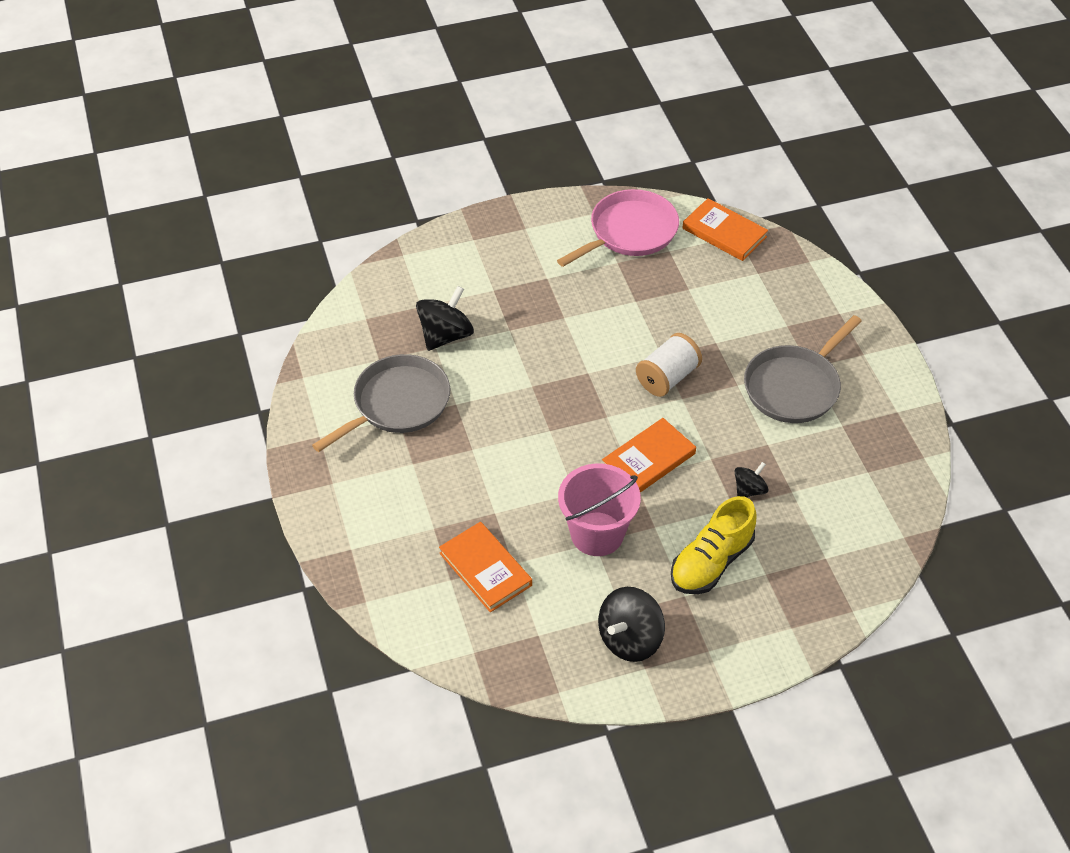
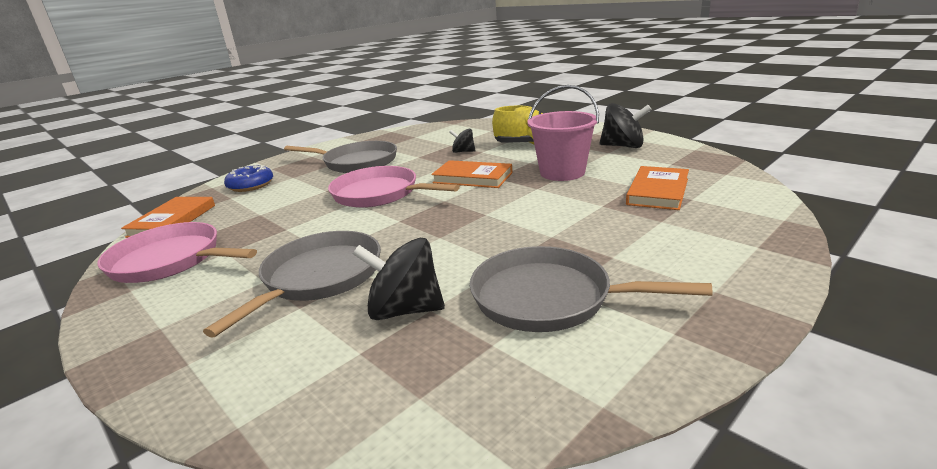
camera: 115 degrees left, 25 degrees down
white spool [636,333,702,397] -> pink pan [328,166,460,208]
none -> grey pan [203,231,381,338]
none -> blue donut [224,164,273,192]

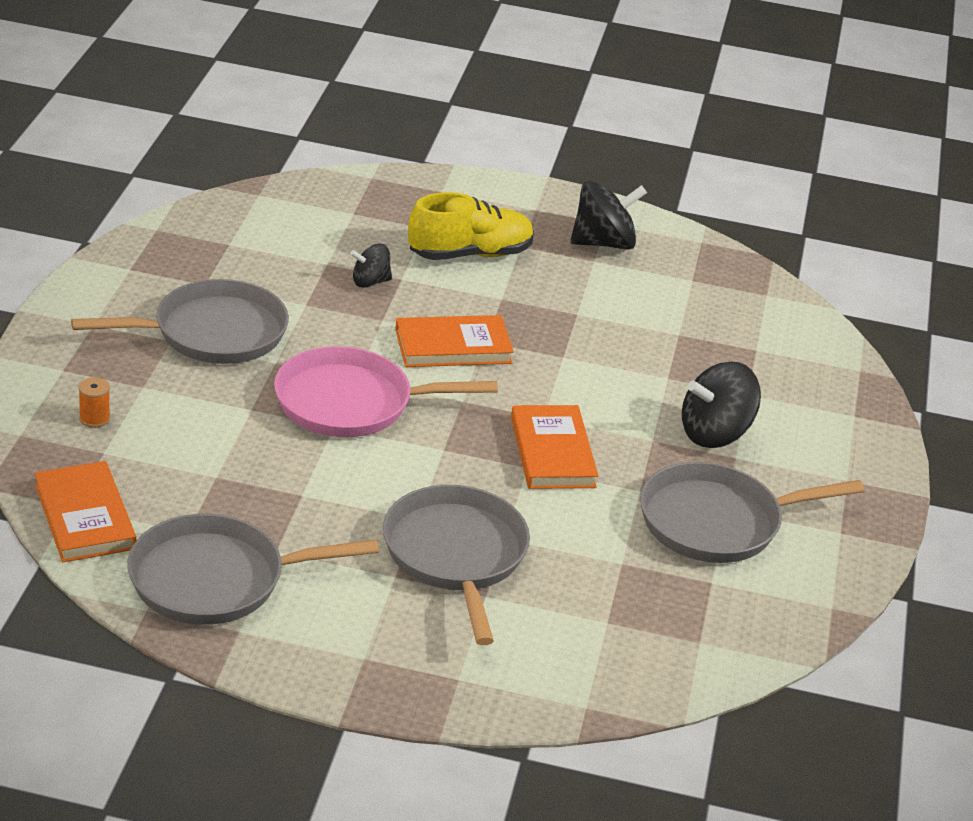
camera: 40 degrees left, 10 degrees up
pink pan [97,222,257,283] -> grey pan [127,514,379,625]
blue donut [224,164,273,192] -> orange spool [79,377,110,428]
black spinning top [353,238,445,320] -> black spinning top moved to [682,361,761,448]
pink bucket [527,85,599,181] -> none
orange book [626,166,689,210] -> orange book moved to [511,405,598,489]

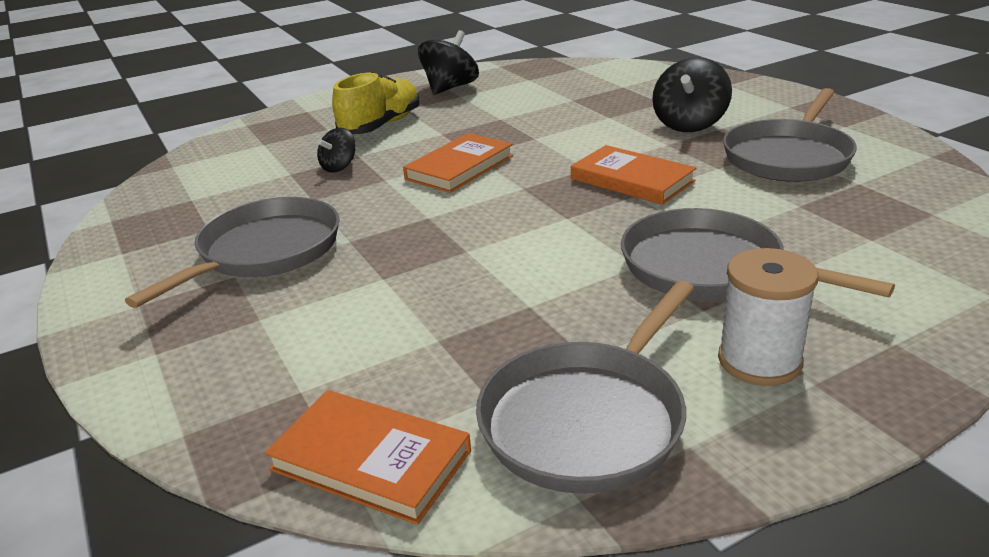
camera: 35 degrees left, 5 degrees down
orange spool [79,377,110,428] -> none
pink pan [274,346,498,437] -> none
none -> white spool [718,248,818,386]

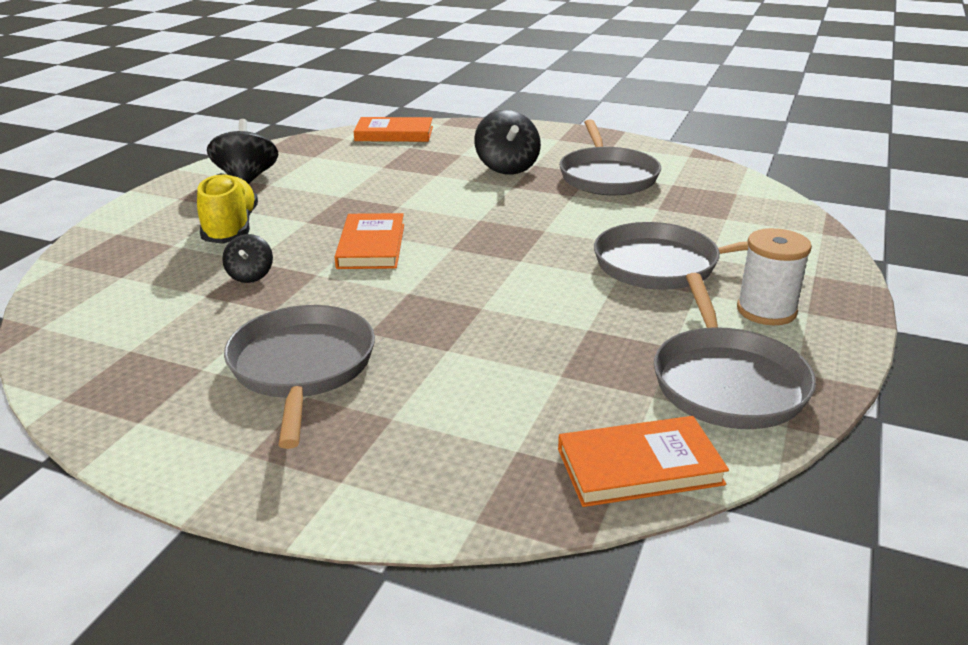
camera: 40 degrees left, 0 degrees up
orange book [571,145,697,205] -> orange book moved to [353,117,433,142]

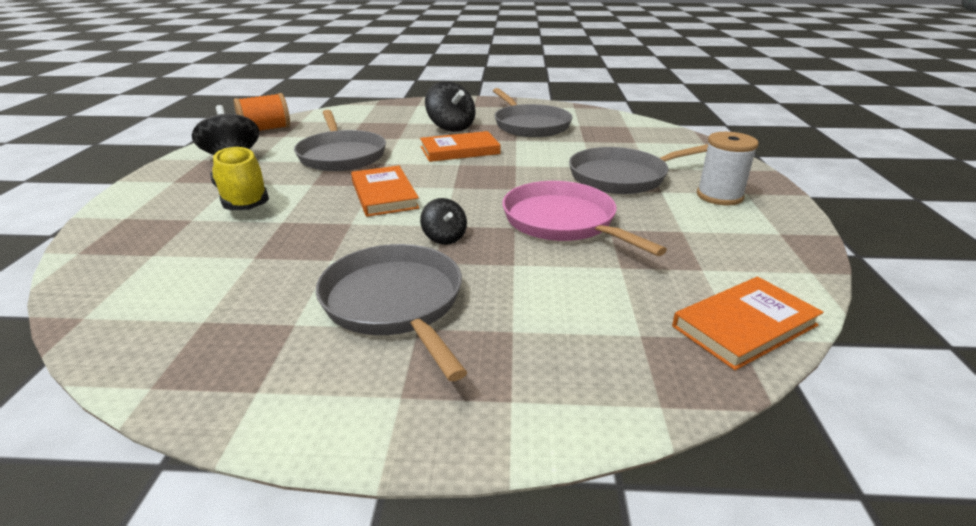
camera: 20 degrees left, 0 degrees up
black spinning top [222,234,273,283] -> black spinning top moved to [420,198,467,245]
orange book [353,117,433,142] -> orange book moved to [420,131,500,162]
grey pan [654,273,816,429] -> grey pan moved to [294,110,386,171]
none -> orange spool [234,93,290,131]
none -> pink pan [502,181,667,256]

